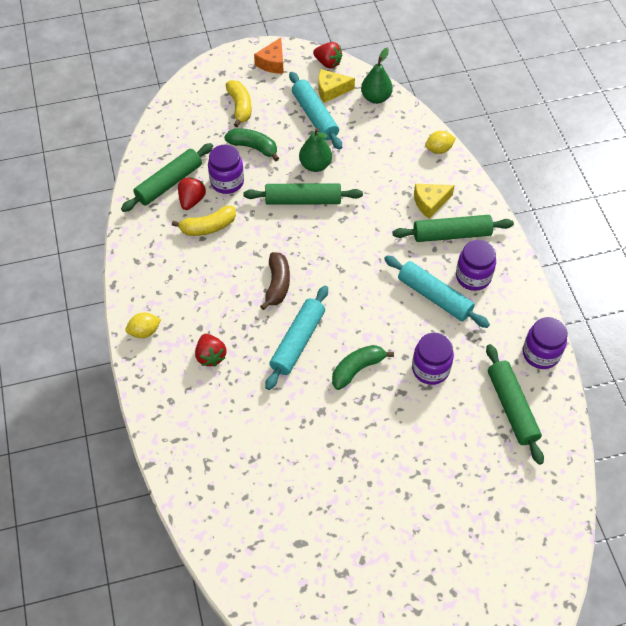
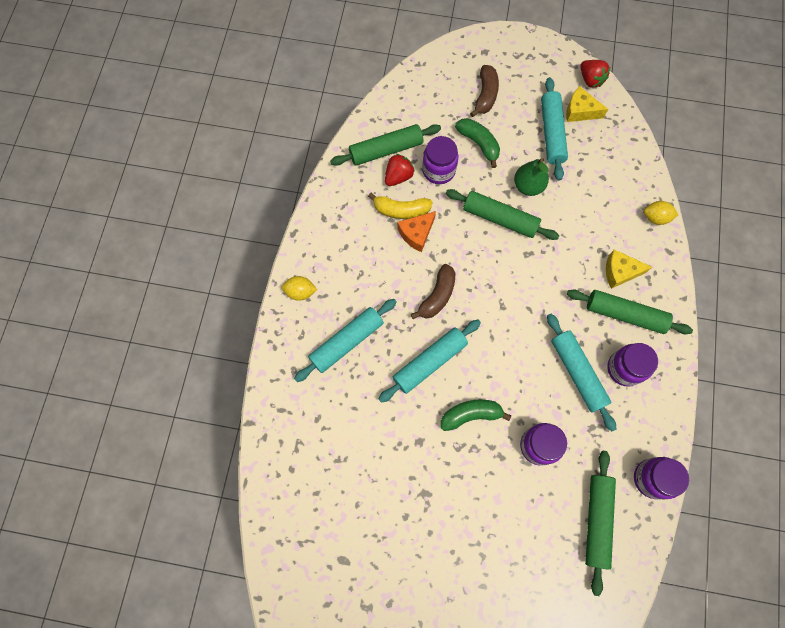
camera: 25 degrees right, 15 degrees up
red strawberry [195,334,226,367] -> turquoise rolling pin [294,299,397,382]
yellow banana [226,80,252,127] -> brown banana [470,65,499,117]
orange cheese [254,38,284,73] -> orange cheese moved to [397,211,436,252]
green pear [361,47,393,104] -> none

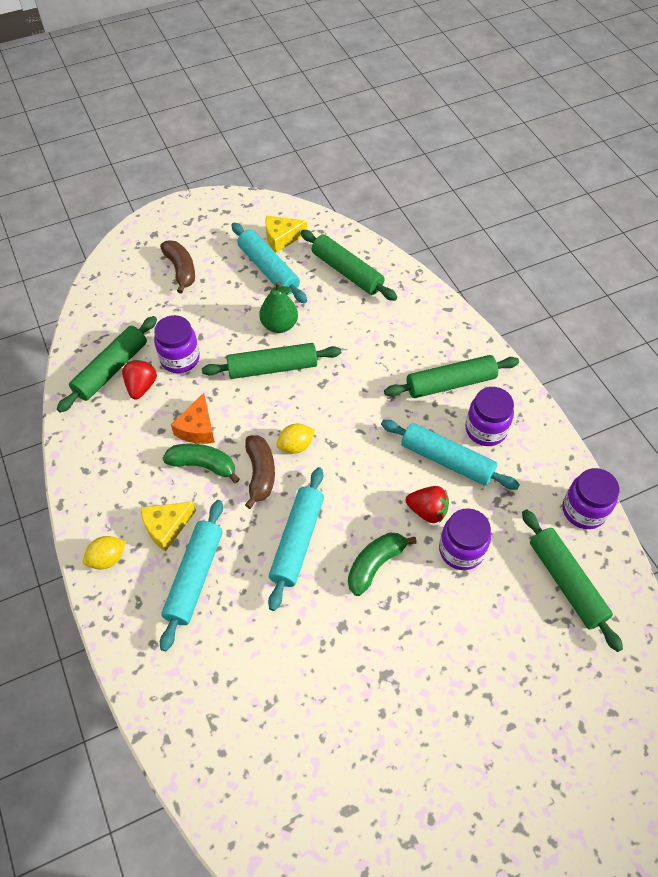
camera: 35 degrees left, 15 degrees down
yellow banana [368,193,432,219] -> none
green banana [455,118,500,168] -> green banana moved to [163,444,240,483]
red strawberry [580,60,610,88] -> red strawberry moved to [406,486,449,523]
yellow cheese [606,249,652,289] -> yellow cheese moved to [141,502,196,552]
yellow lemon [644,201,678,225] -> yellow lemon moved to [276,424,315,454]
none -> green rolling pin [300,230,397,301]

